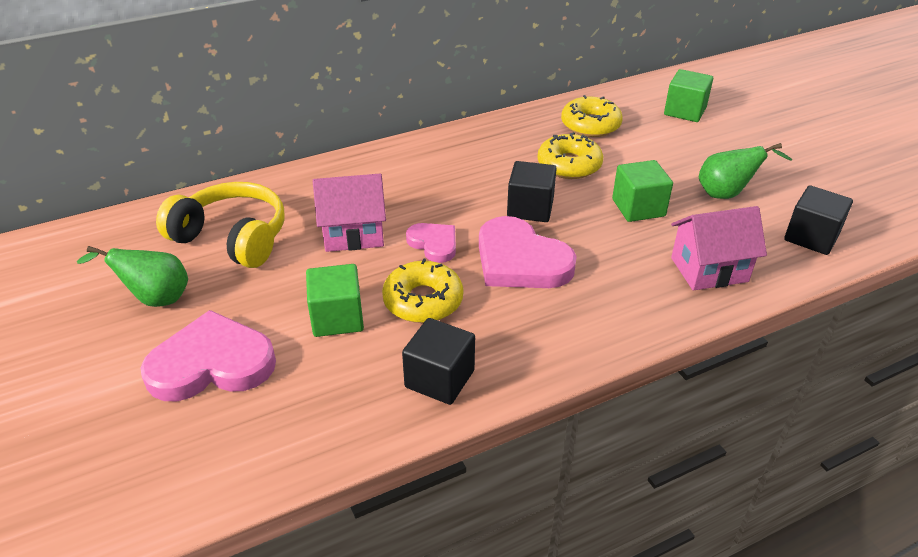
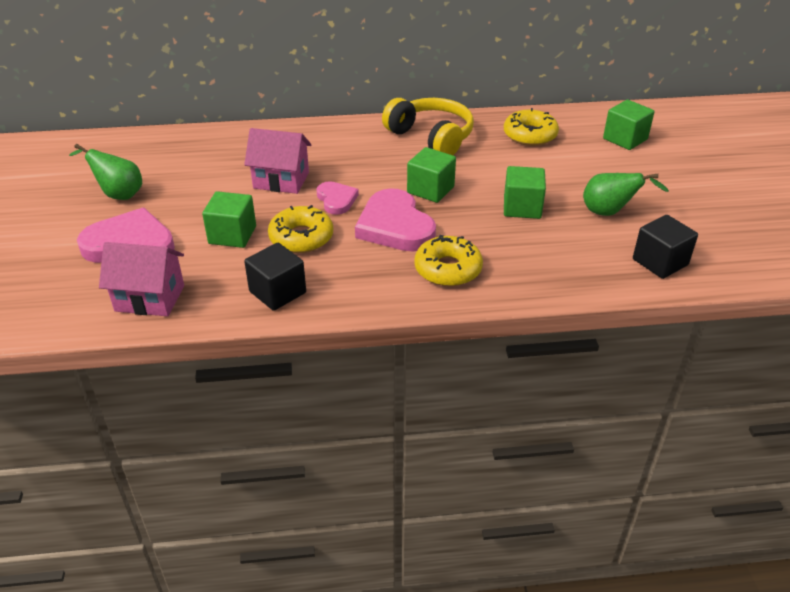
camera: 20 degrees right, 0 degrees up
yellow headphones [156,182,285,268] -> yellow headphones moved to [382,98,474,155]
black cube [507,161,557,222] -> green cube [407,147,456,203]
yellow donut [537,132,603,179] -> yellow donut moved to [414,235,483,287]
pink house [671,206,767,291] -> pink house moved to [99,242,184,316]

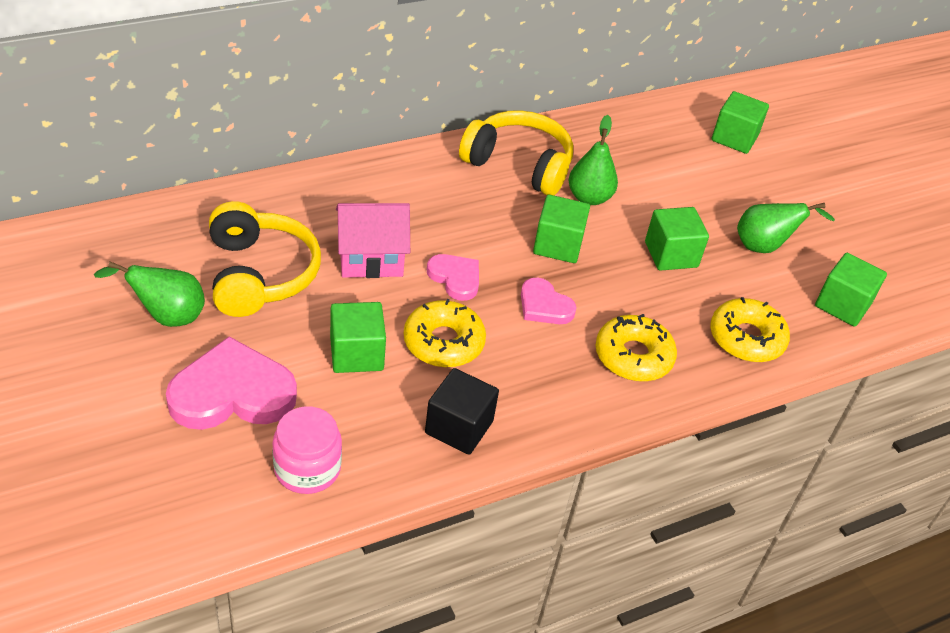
camera: 25 degrees left, 5 degrees up
pink house [99,242,184,316] -> pink jar [272,406,342,494]
pink heart [355,188,436,251] -> pink heart [521,278,577,324], size x0.56
yellow donut [504,108,559,146] -> yellow donut moved to [710,297,790,362]
black cube [633,215,698,279] -> green cube [815,253,887,327]
none -> yellow headphones [209,201,321,317]
none -> green pear [569,115,618,205]

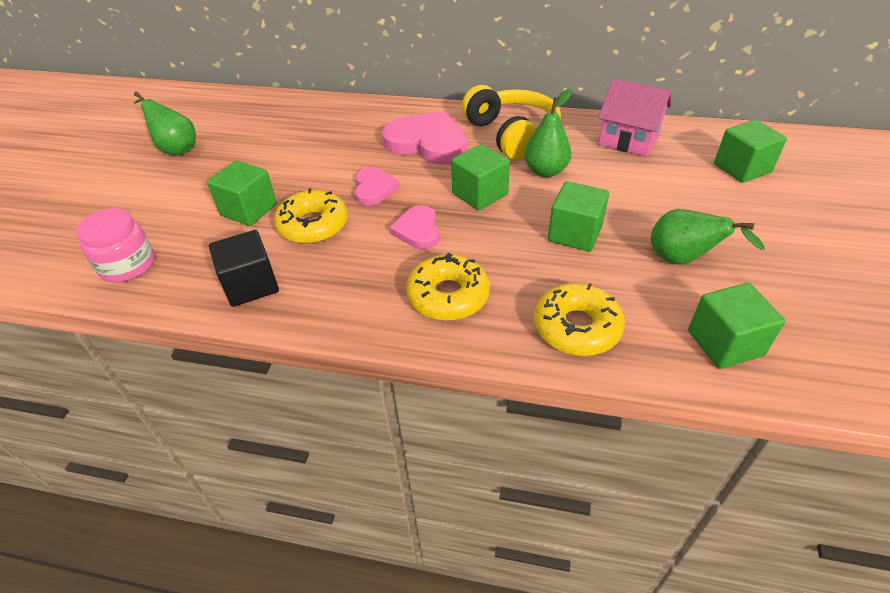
camera: 45 degrees right, 0 degrees up
pink heart [166,336,297,430] -> pink heart moved to [382,111,467,165]
yellow headphones [209,201,321,317] -> none
pink house [336,203,410,278] -> pink house moved to [598,79,671,157]

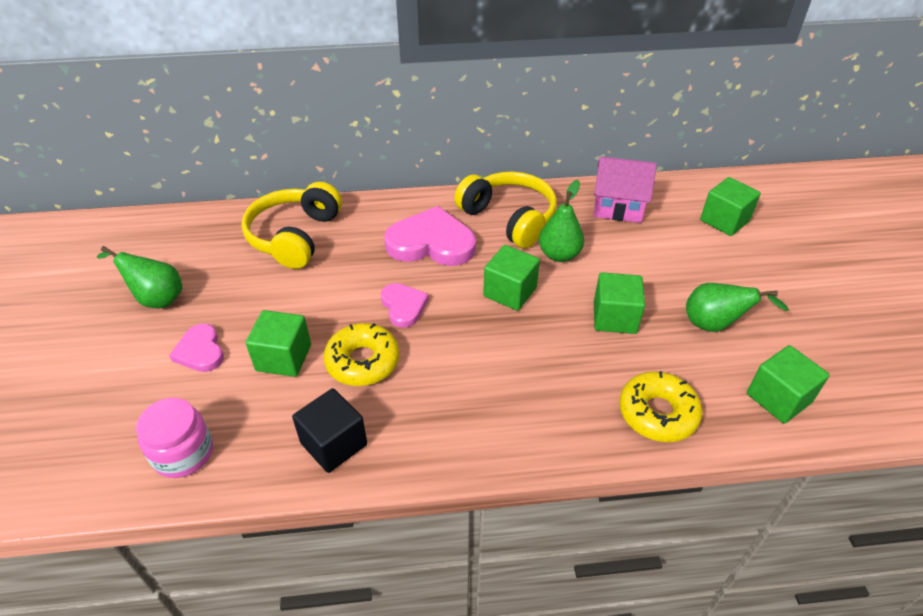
camera: 20 degrees left, 0 degrees up
pink heart [390,205,440,249] -> pink heart moved to [169,324,224,372]
yellow donut [406,252,490,321] -> none
none -> yellow headphones [241,182,342,269]

